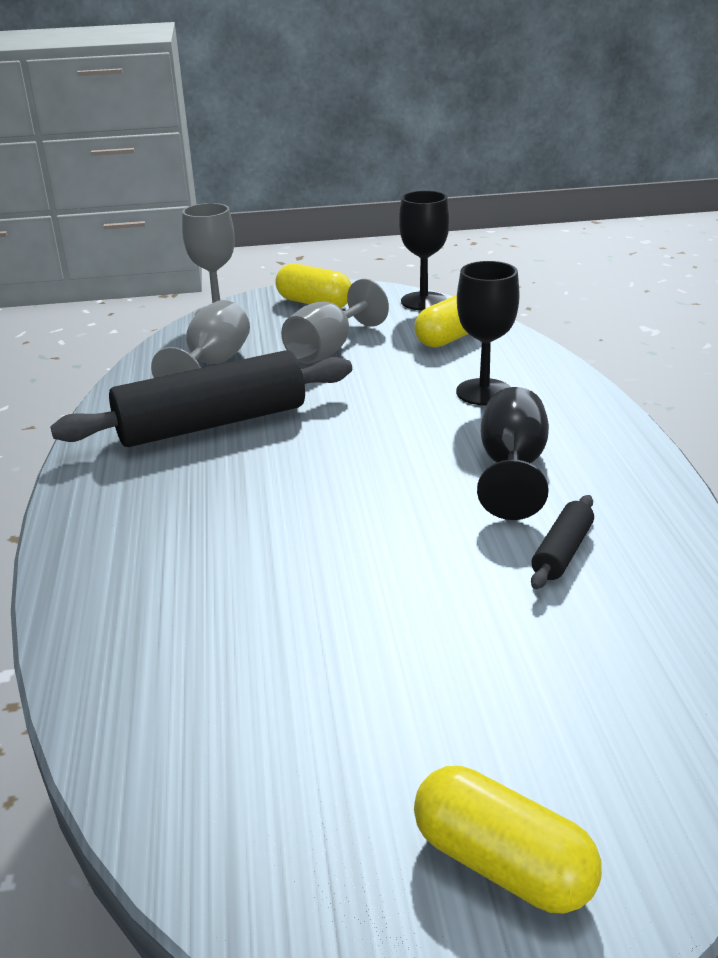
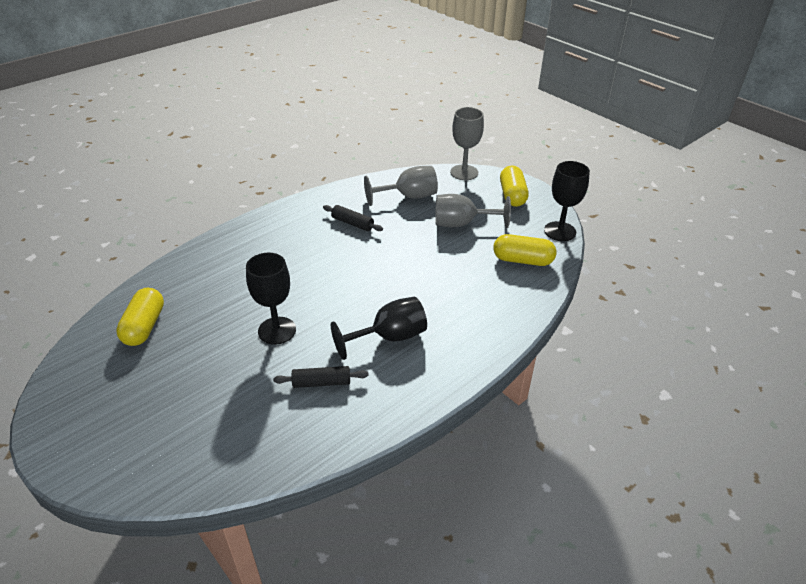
camera: 55 degrees right, 10 degrees up
black rolling pin [50,350,352,447] -> black rolling pin [323,205,383,231], size x0.44
yellow capsule [414,766,602,913] -> yellow capsule moved to [116,288,164,346]
black goblet [456,261,520,406] -> black goblet moved to [246,253,296,345]

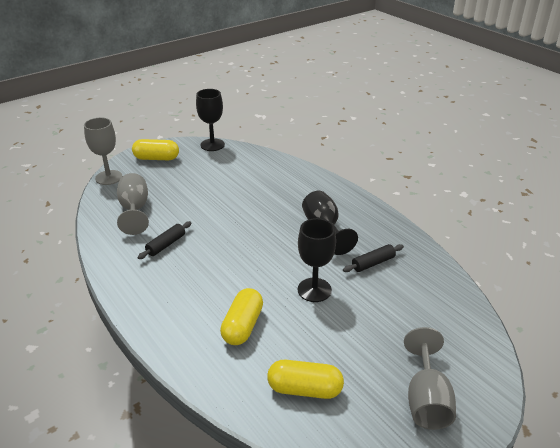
camera: 85 degrees left, 5 degrees down
black rolling pin [273,366,369,388] -> black rolling pin turned 60 degrees clockwise [343,244,404,272]
grey goblet [435,194,511,228] -> grey goblet moved to [404,327,456,430]
yellow capsule [493,234,556,266] -> yellow capsule moved to [220,288,263,345]

